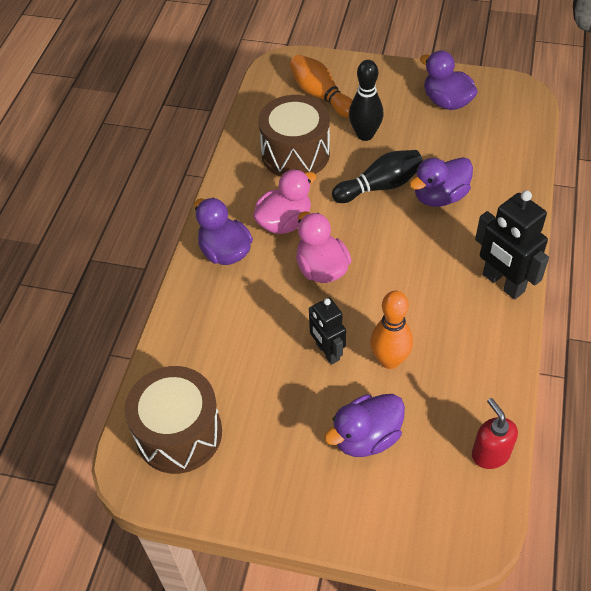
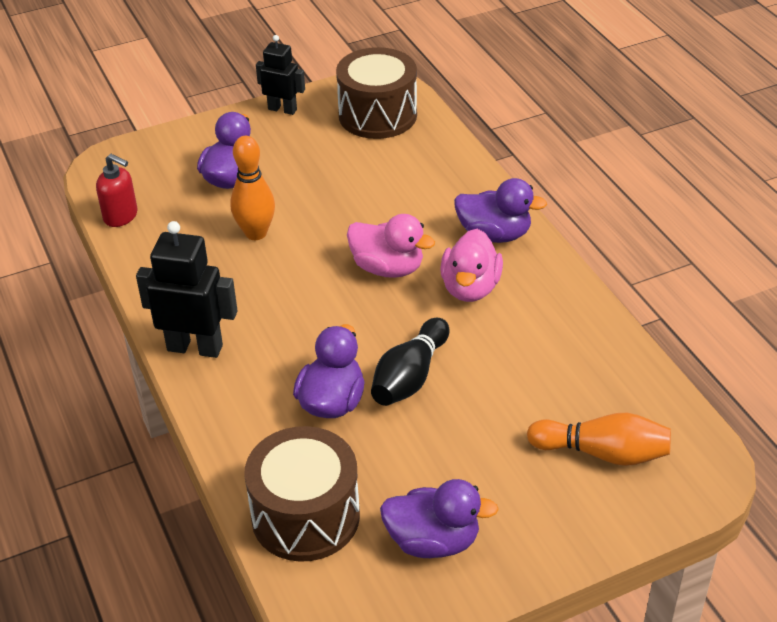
camera: 140 degrees right, 10 degrees down
brown drum [258,95,330,177] -> brown drum moved to [244,426,360,562]
black robot [309,298,346,365] -> black robot moved to [256,35,305,115]
black bowling pin [349,60,384,141] -> none

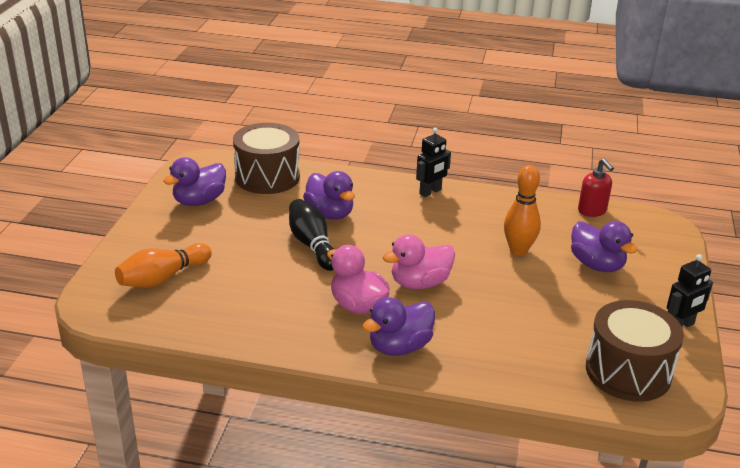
camera: 125 degrees right, 10 degrees down
red soap dispenser [96,154,138,227] -> red soap dispenser turned 90 degrees counterclockwise [578,158,614,217]
black robot [136,221,238,358] -> black robot [416,128,451,197], size x0.64

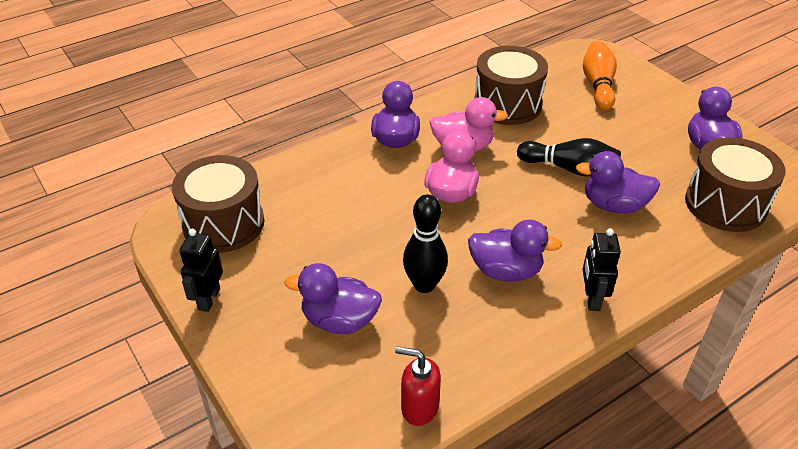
camera: 135 degrees right, 10 degrees up
orange bowling pin [504,165,541,255] -> black bowling pin [403,194,448,293]
none -> purple duck [468,220,562,282]
none -> brown drum [474,46,548,125]

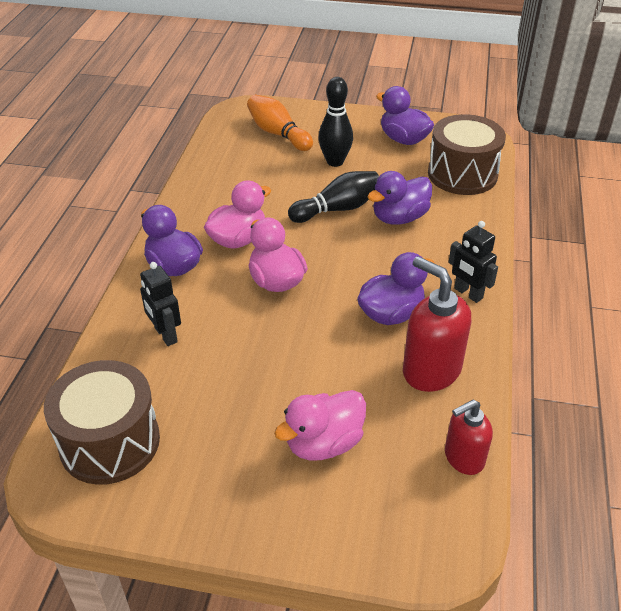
camera: 45 degrees left, 0 degrees up
black robot [180,229,223,312] -> black robot moved to [140,262,181,346]
purple duck [284,263,382,334] -> pink duck [274,390,366,460]
black bowling pin [403,194,448,293] -> black bowling pin moved to [318,77,353,167]
brown drum [474,46,548,125] -> none
none -> red soap dispenser [403,256,471,392]

